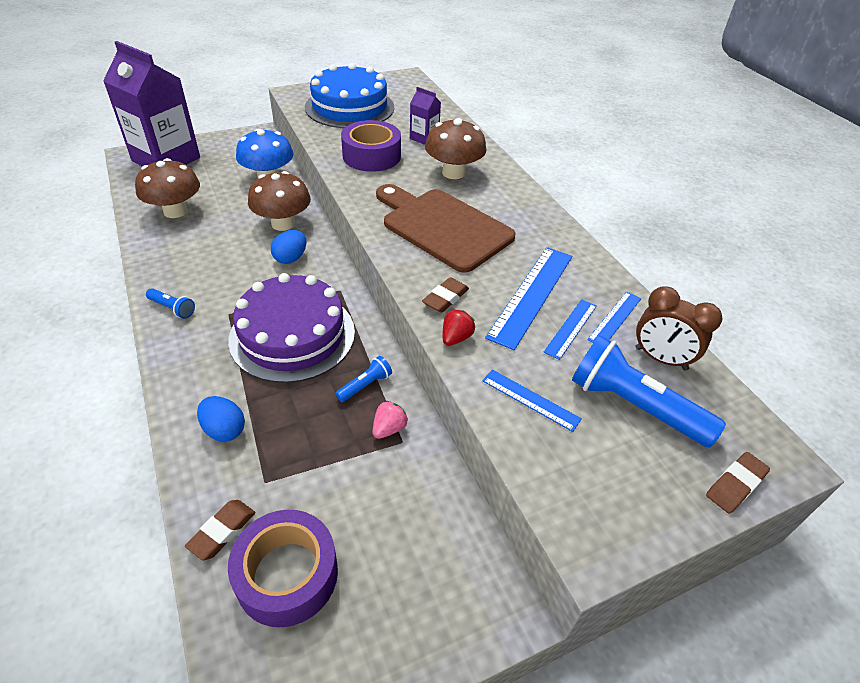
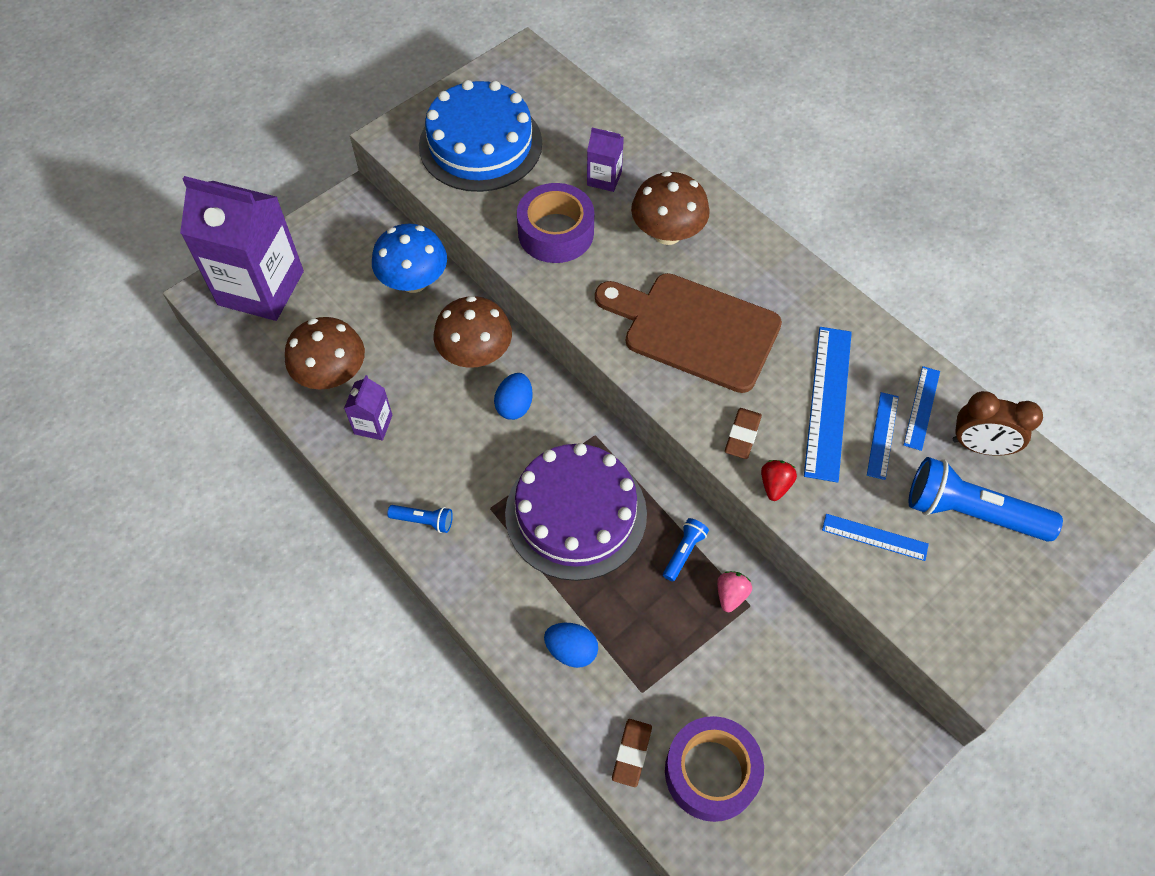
camera: 15 degrees left, 15 degrees up
brown eraser [706,452,770,514] -> none
none -> purple carton [344,375,392,441]

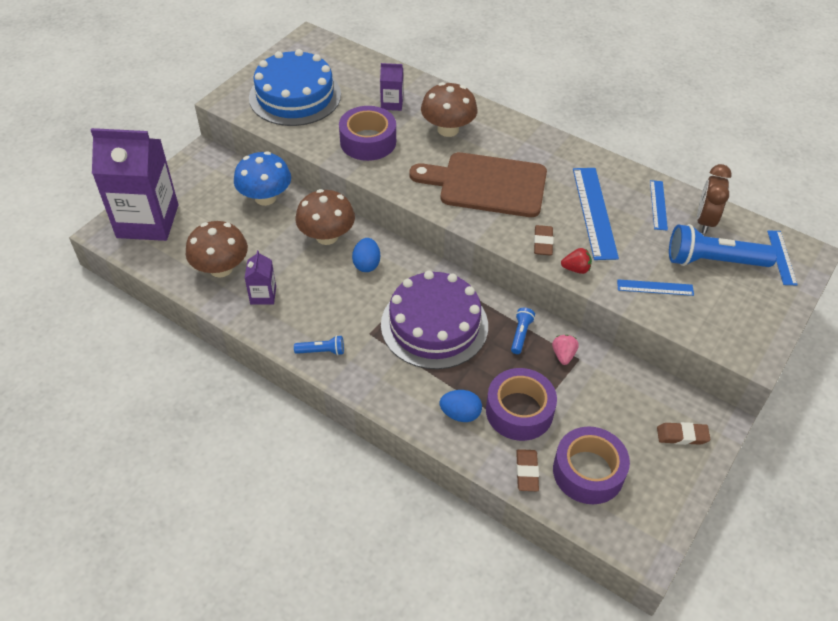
camera: 15 degrees left, 10 degrees down
red strawberry [761,460,797,501] -> red strawberry turned 90 degrees clockwise [561,248,592,274]
blue ruler [867,392,899,480] -> blue ruler moved to [767,230,798,285]
brown clock [953,391,1043,456] -> brown clock turned 105 degrees clockwise [697,164,732,234]
none -> purple tape [486,368,557,441]
none -> brown eraser [657,422,710,445]

